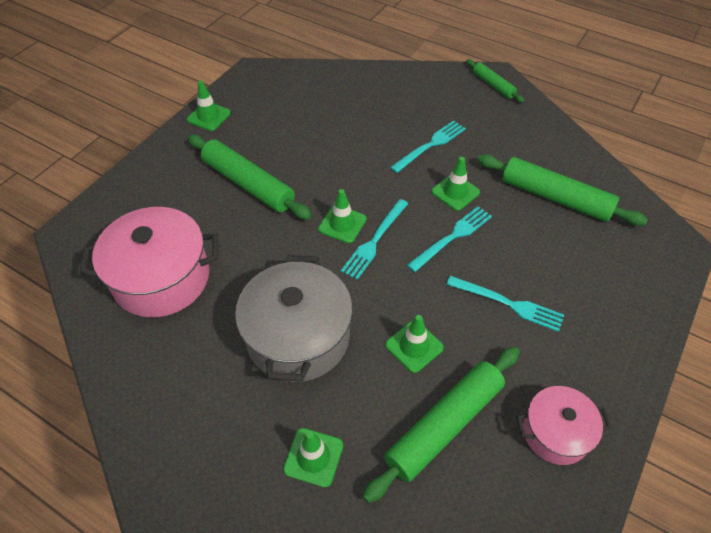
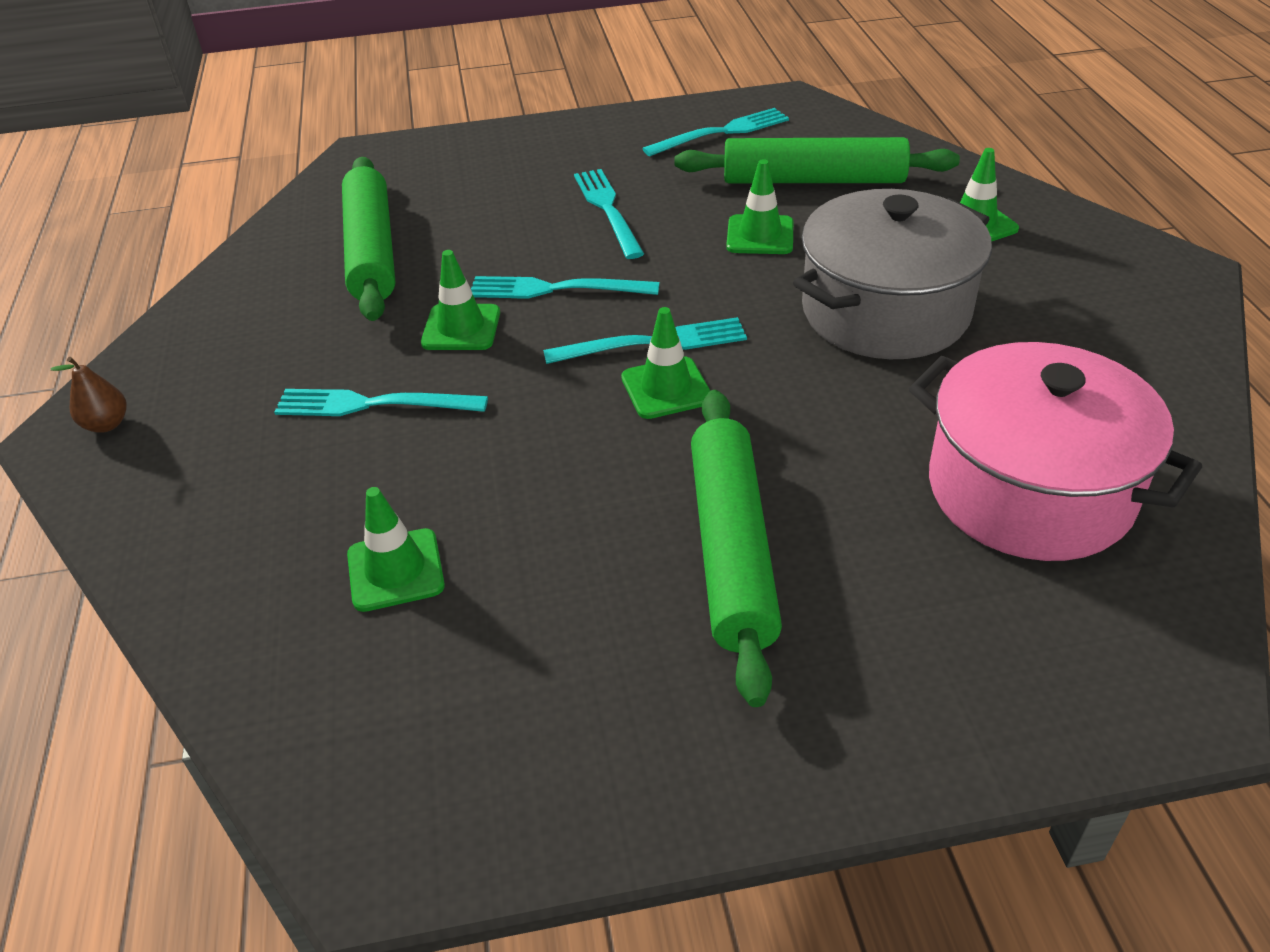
camera: 130 degrees left, 10 degrees down
green traffic cone [187,81,231,131] -> green traffic cone moved to [347,487,445,612]
green rolling pin [466,59,525,103] -> brown pear [51,357,126,433]
pink pot [516,386,612,465] -> turquoise fork [642,108,789,156]

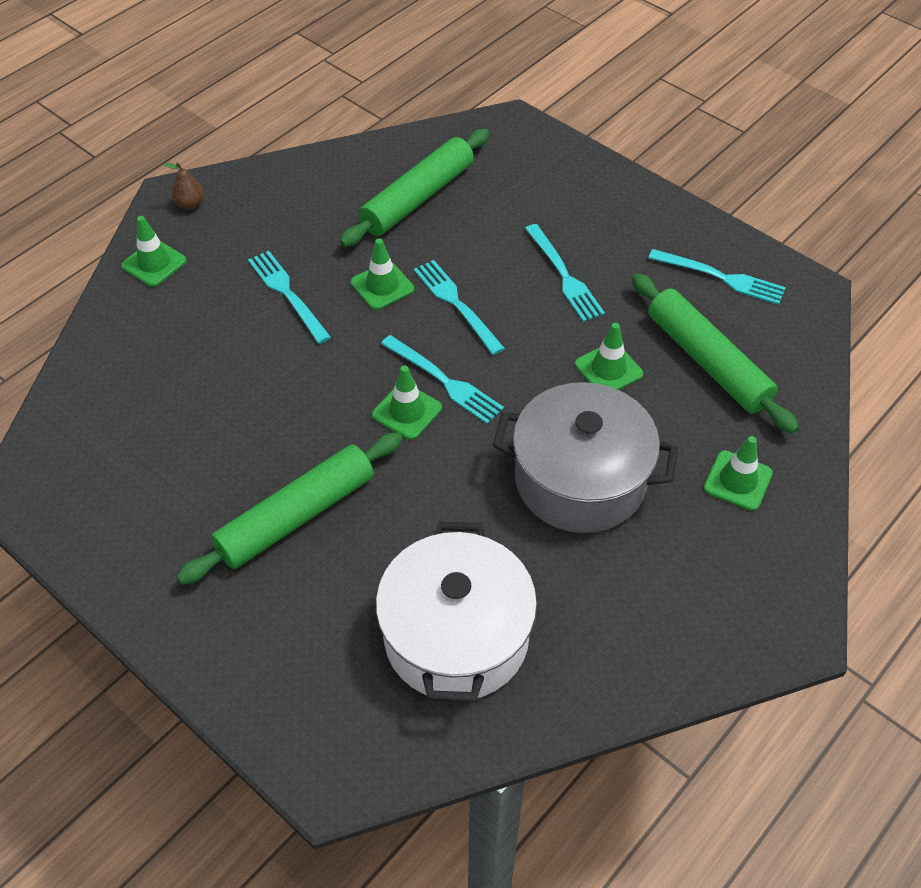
camera: 50 degrees right, 10 degrees up
green traffic cone [347,487,445,612] -> green traffic cone moved to [121,216,187,287]
turquoise fork [574,169,644,259] -> turquoise fork turned 120 degrees clockwise [525,224,605,322]
pink pot [909,342,1202,561] -> white pot [376,522,537,702]

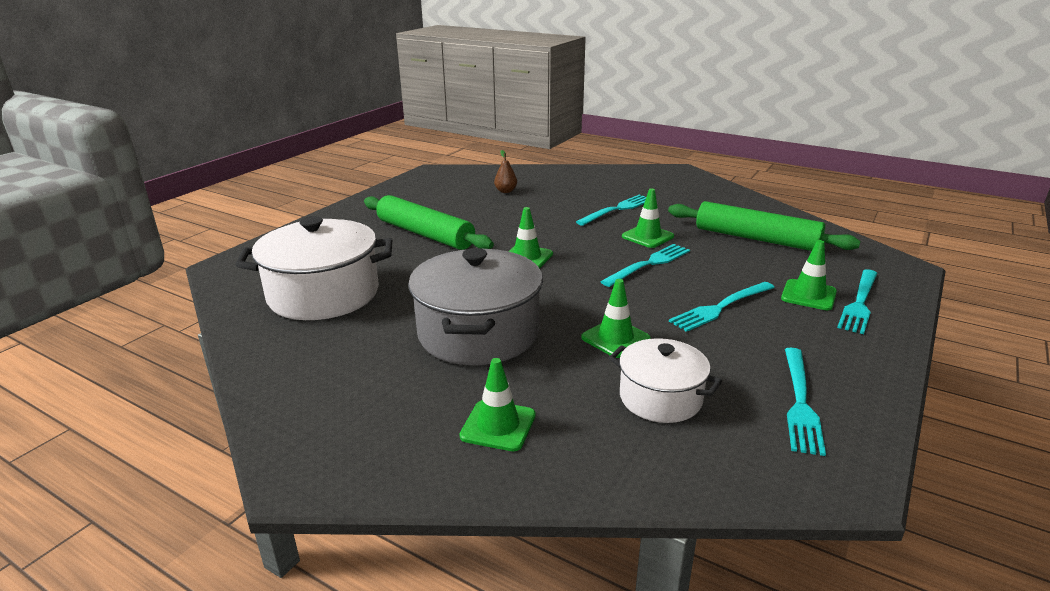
camera: 80 degrees right, 25 degrees down
green traffic cone [121,216,187,287] -> green traffic cone moved to [781,240,837,310]
brown pear [164,162,204,210] -> brown pear moved to [494,150,517,193]
turquoise fork [381,335,504,424] -> turquoise fork moved to [837,269,878,334]
green rolling pin [632,273,799,434] -> white pot [609,338,722,423]

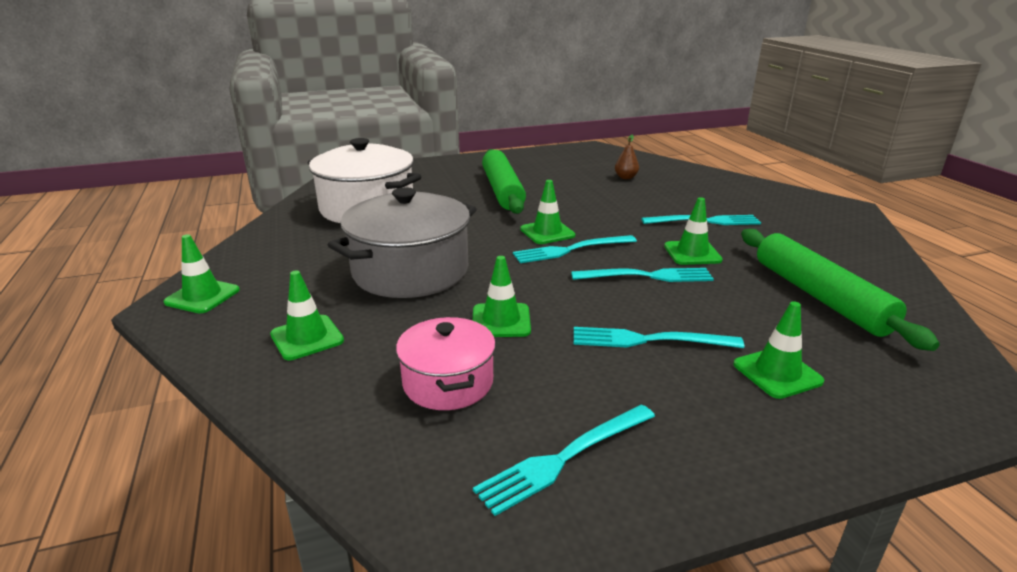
camera: 40 degrees right, 0 degrees up
white pot [609,338,722,423] -> pink pot [396,316,496,410]
turquoise fork [837,269,878,334] -> turquoise fork moved to [513,235,637,263]
none -> green traffic cone [163,234,240,314]

